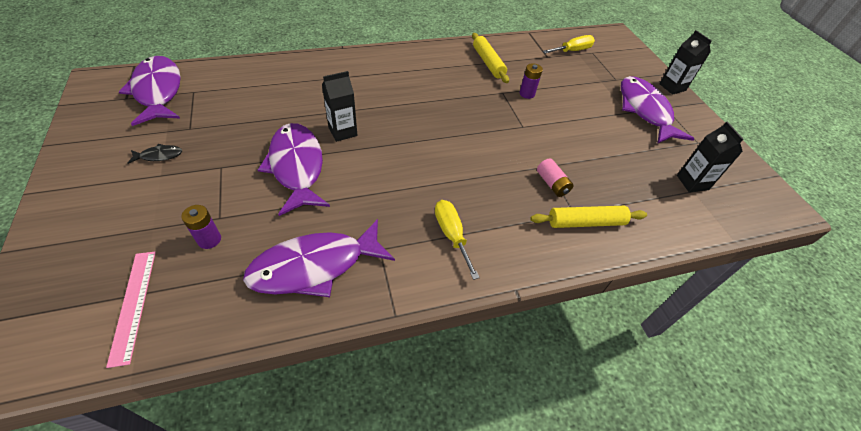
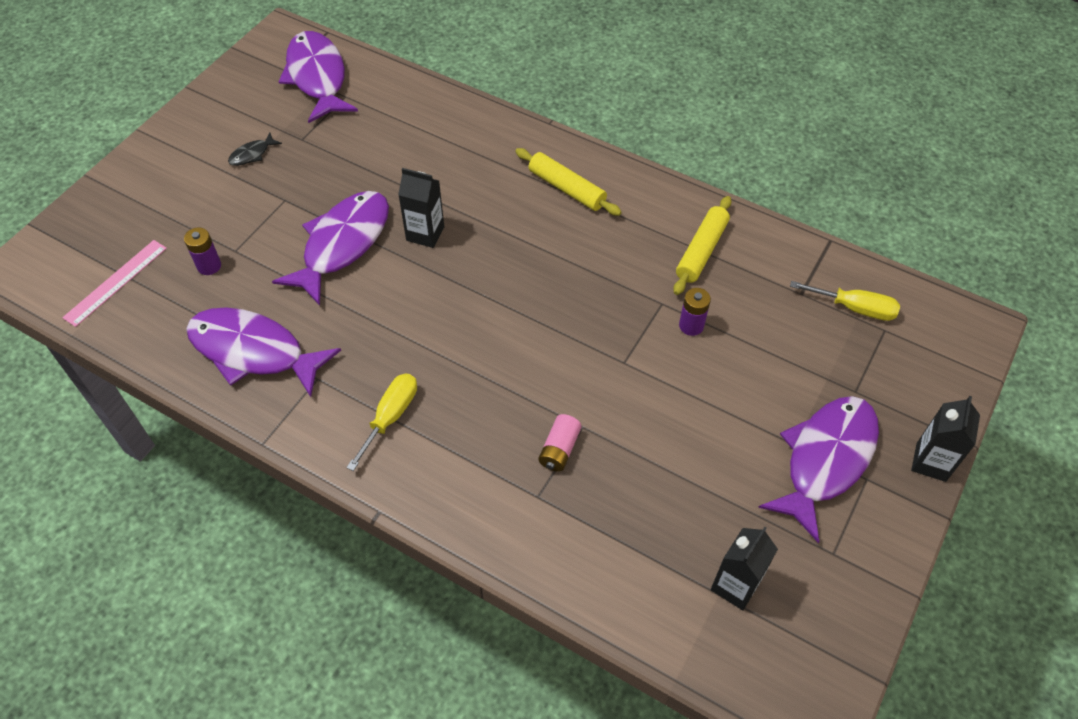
camera: 50 degrees right, 5 degrees up
purple fish [119,56,180,126] -> purple fish turned 45 degrees counterclockwise [278,31,358,123]
black fish [128,144,182,164] -> black fish turned 105 degrees clockwise [228,133,282,166]
yellow rolling pin [530,206,647,228] -> yellow rolling pin moved to [515,148,622,216]

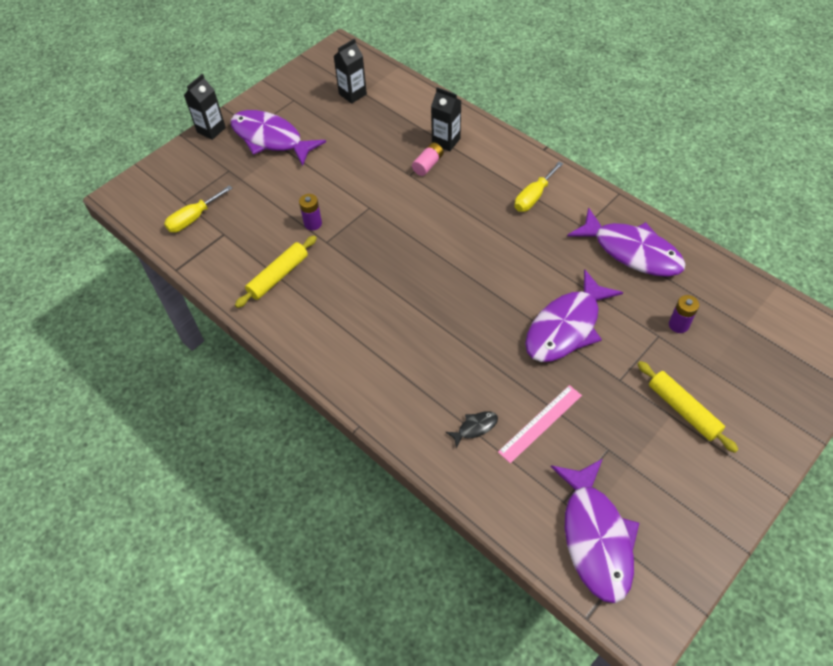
camera: 165 degrees left, 0 degrees up
pink ruler [62,240,167,327] -> pink ruler moved to [498,385,582,463]
black fish [228,133,282,166] -> black fish moved to [446,411,498,449]
black carton [398,168,444,248] -> black carton moved to [431,87,461,151]
yellow rolling pin [515,148,622,216] -> yellow rolling pin moved to [638,361,739,453]
purple fish [758,396,879,543] -> purple fish turned 75 degrees clockwise [230,110,326,166]
yellow screwdriver [790,281,900,321] -> yellow screwdriver turned 75 degrees counterclockwise [164,185,232,232]

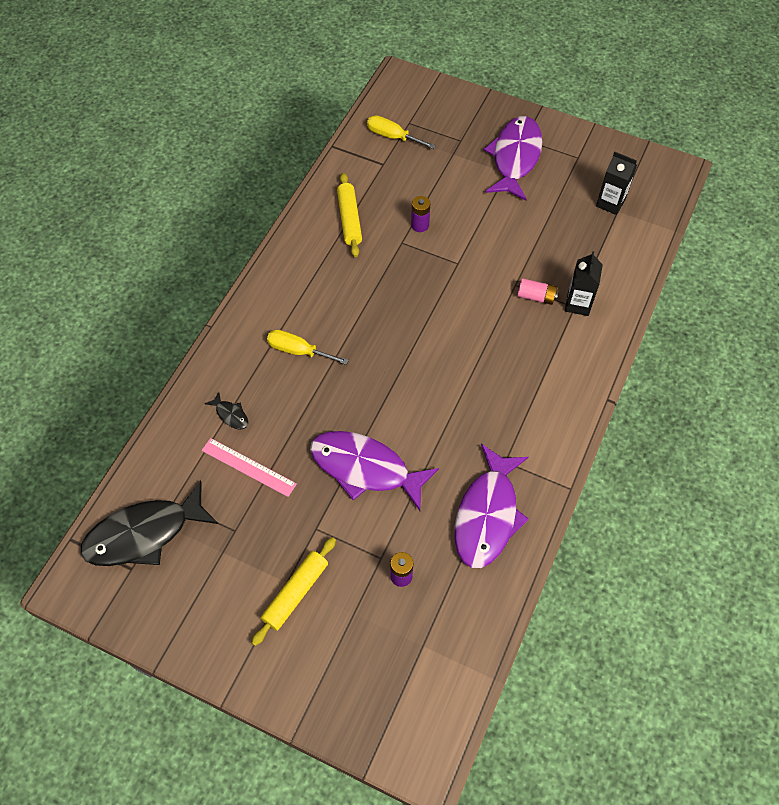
camera: 70 degrees right, 5 degrees up
black carton [184,74,226,140] -> none
yellow rolling pin [235,235,317,308] -> yellow rolling pin turned 60 degrees clockwise [337,173,362,257]
yellow screwdriver [515,161,563,212] -> yellow screwdriver moved to [267,329,349,365]
purple fish [551,459,639,603] -> black fish [80,481,218,566]

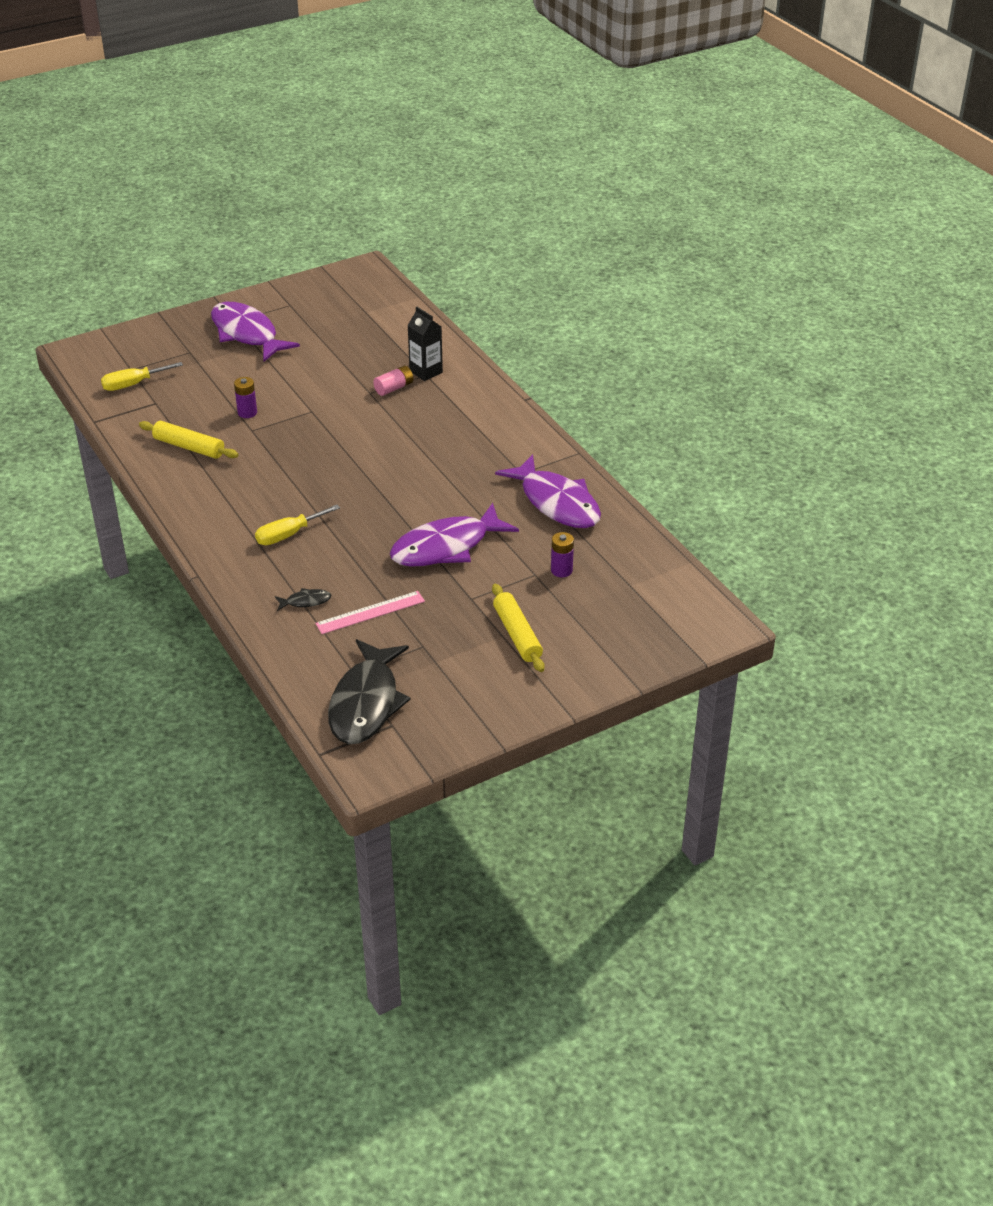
camera: 55 degrees left, 20 degrees down
black carton [596,152,637,215] -> none

